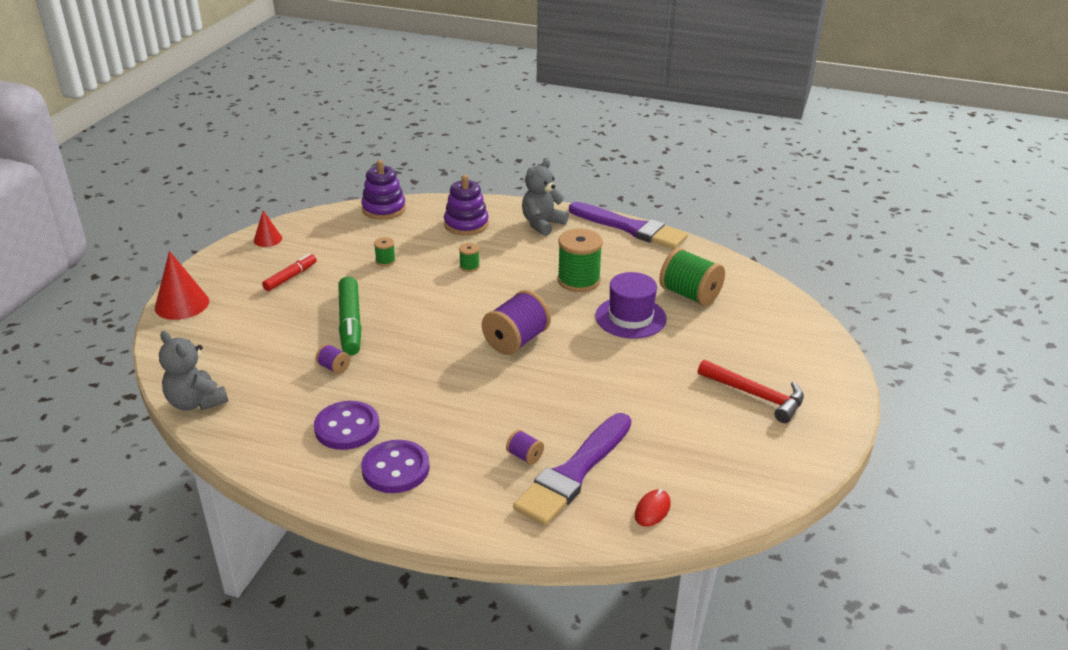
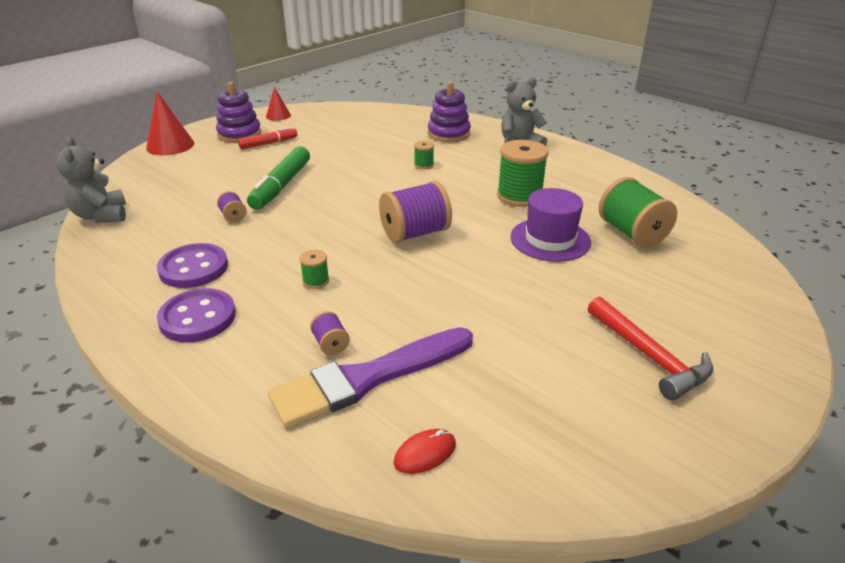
camera: 25 degrees right, 0 degrees up
purple stacking toy [361,160,406,220] -> purple stacking toy moved to [216,82,261,143]
green spool [374,237,396,266] -> green spool moved to [300,250,329,289]
purple brush [569,202,688,249] -> none

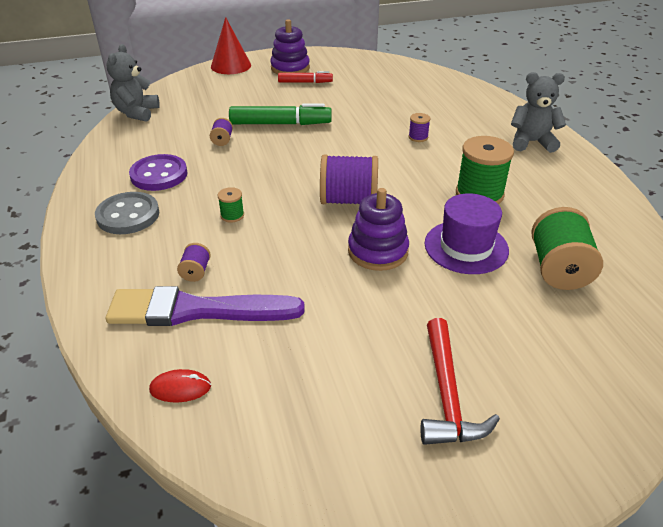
camera: 30 degrees right, 5 degrees up
purple button [157,288,236,342] -> grey button [95,192,159,234]
green marker [247,146,310,210] -> green marker turned 135 degrees counterclockwise [229,104,332,125]
red cone [266,87,291,121] -> none
green spool [414,141,434,169] -> purple spool [409,113,430,142]
purple stacking toy [428,81,471,142] -> purple stacking toy moved to [348,188,409,271]

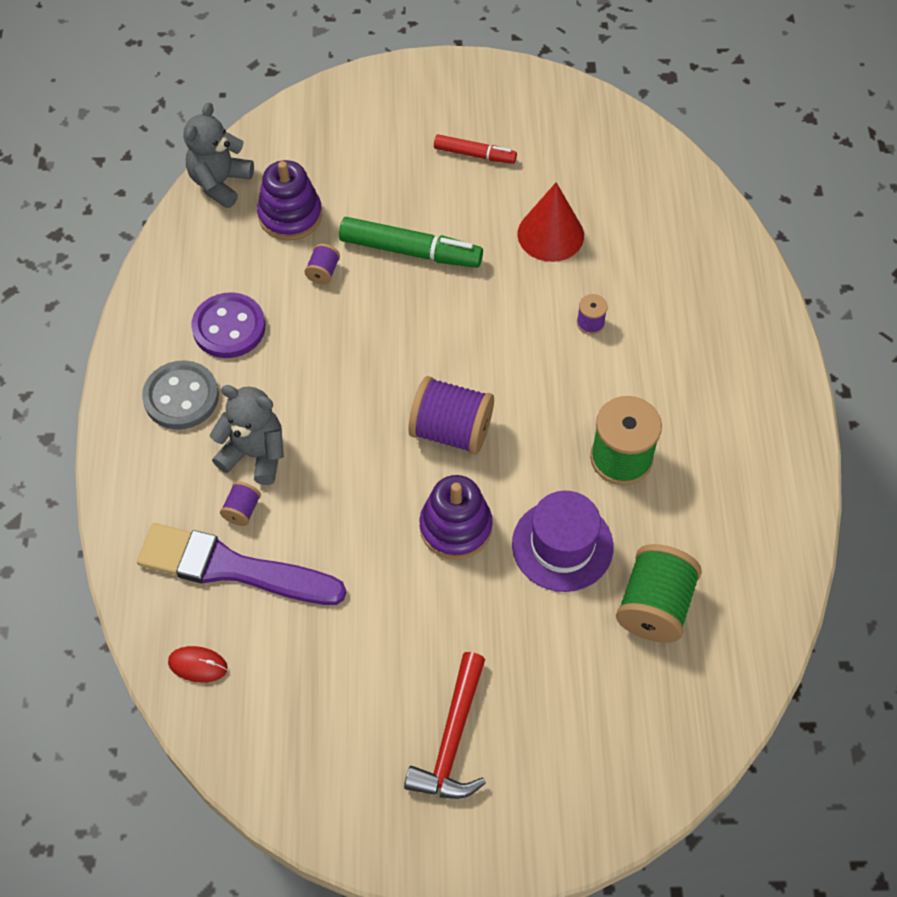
camera: 15 degrees right, 20 degrees up
red cone [211,17,251,74] -> red cone moved to [517,182,584,262]
green spool [218,187,244,223] -> none
purple stacking toy [270,19,310,74] -> purple stacking toy moved to [257,160,322,241]
grey teddy bear [511,72,566,153] -> grey teddy bear moved to [210,385,284,485]

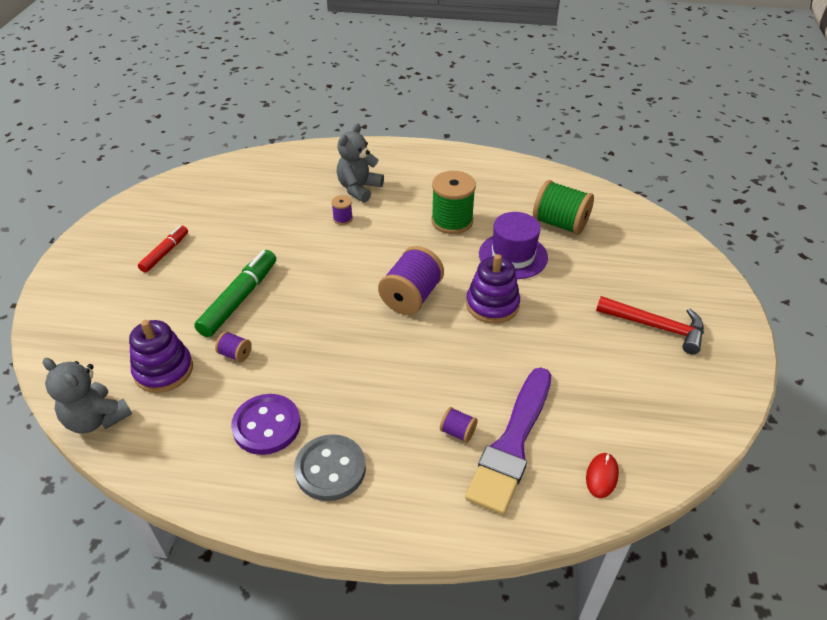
camera: 80 degrees left, 15 degrees down
grey teddy bear [210,385,284,485] -> grey teddy bear moved to [337,123,384,203]
red cone [517,182,584,262] -> none

